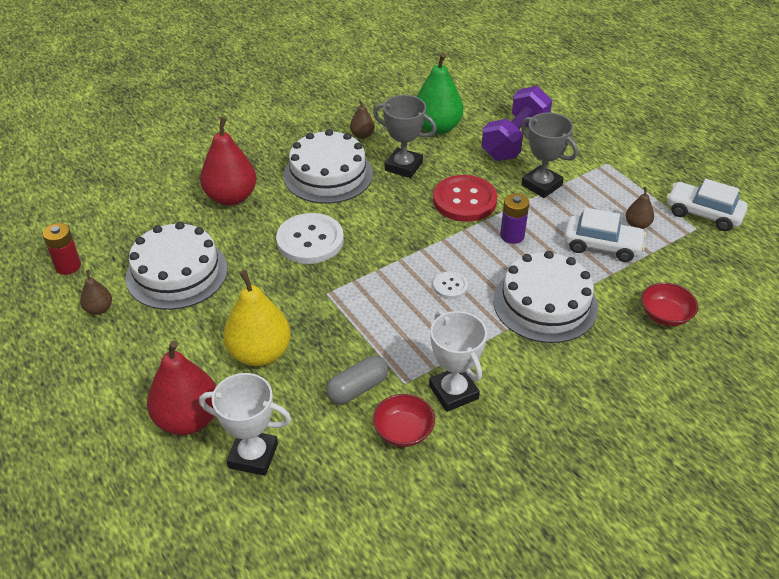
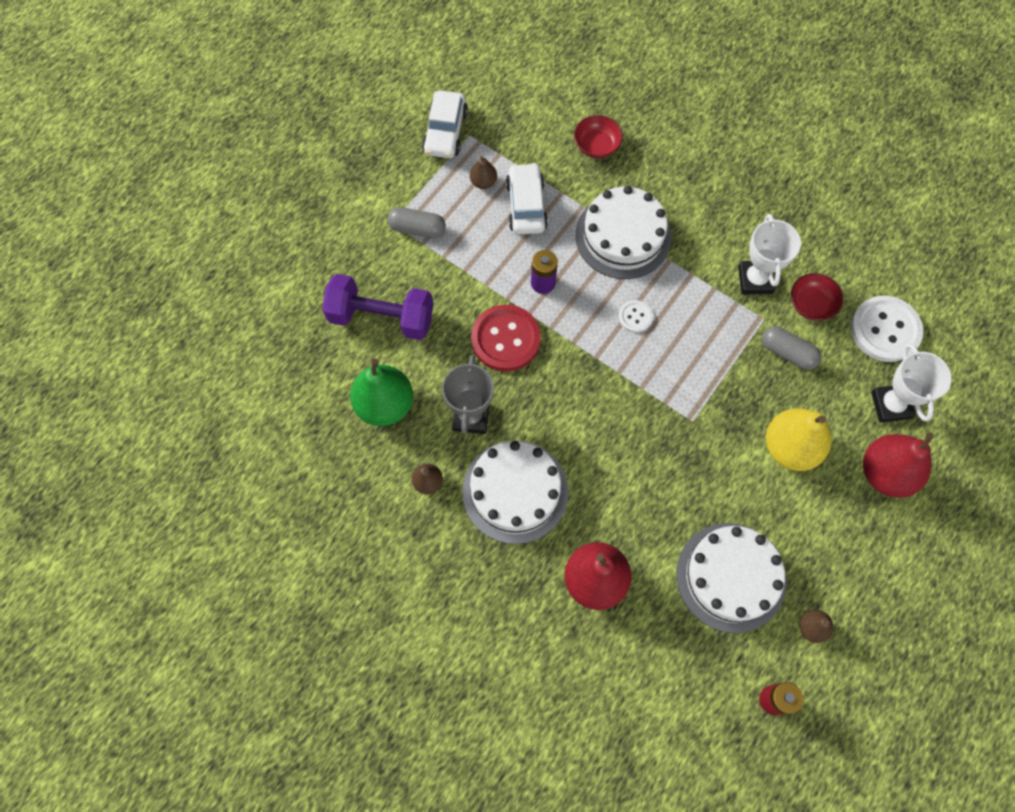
camera: 110 degrees left, 25 degrees up
white button [276,213,344,264] -> white button moved to [851,296,923,362]
white trophy [429,311,487,412] -> white trophy turned 45 degrees counterclockwise [738,214,801,295]
grey trophy [521,113,578,198] -> none
none -> grey capsule [387,207,446,238]

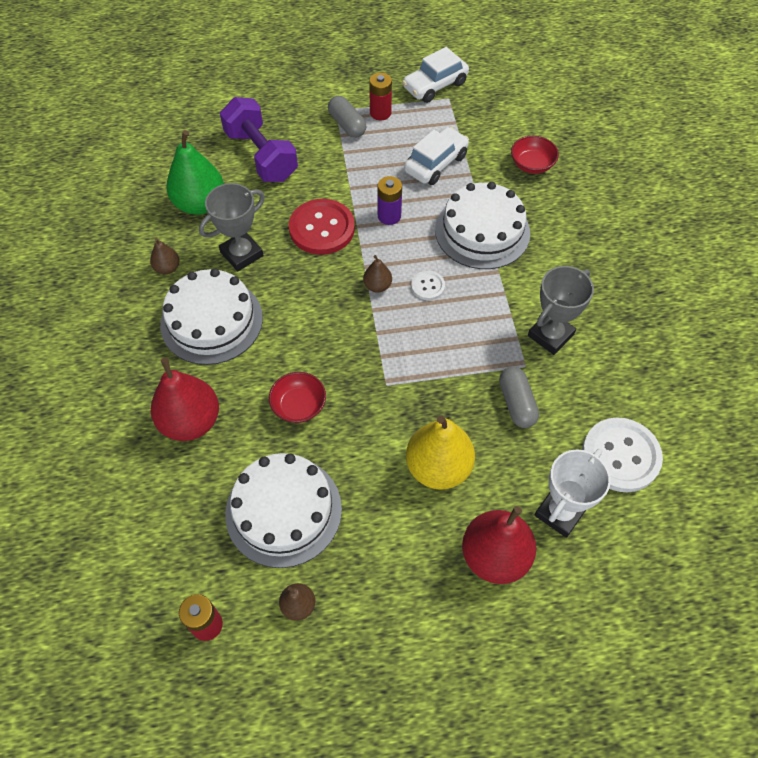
camera: 45 degrees right, 10 degrees down
brown pear [470,156,497,189] -> brown pear moved to [363,255,392,293]
white trophy [738,214,801,295] -> grey trophy [528,266,594,355]
red bowl [791,273,843,321] -> red bowl moved to [269,372,326,423]
none -> red battery [369,73,392,120]

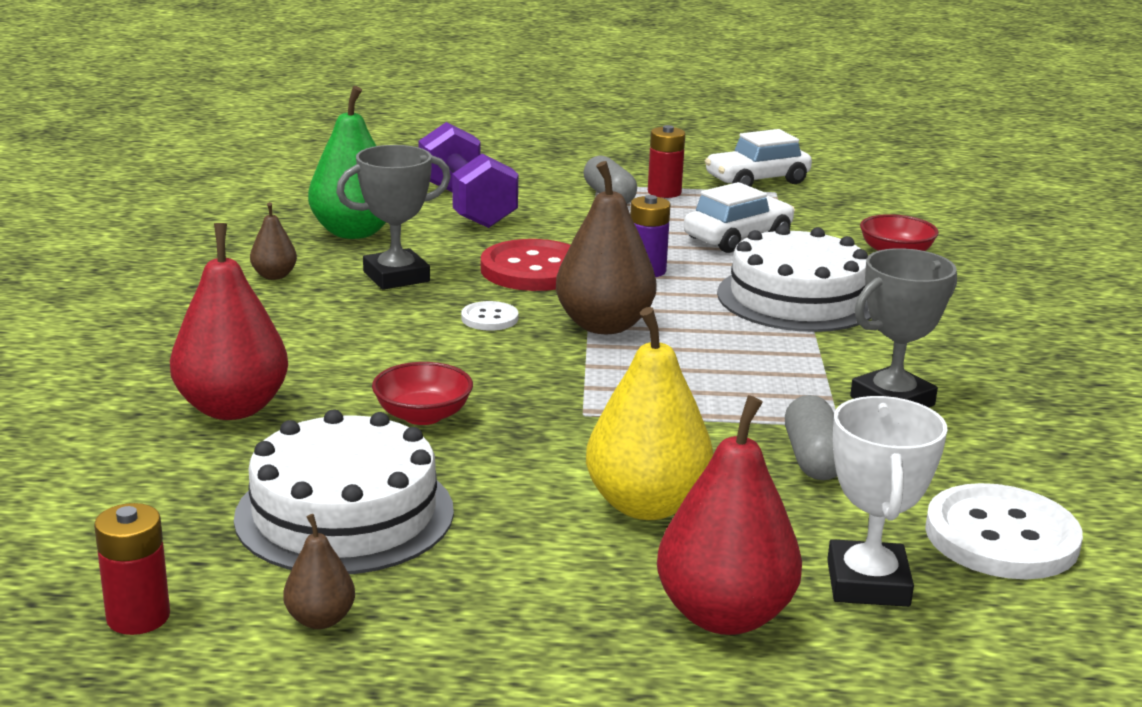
camera: 10 degrees right, 35 degrees down
white cake [160,268,263,365] -> none
brown pear [363,255,392,293] -> brown pear [556,161,657,334], size x2.05
white button [411,271,445,300] -> white button moved to [461,301,519,331]
white trophy [535,449,611,538] -> white trophy turned 45 degrees counterclockwise [827,396,948,607]

